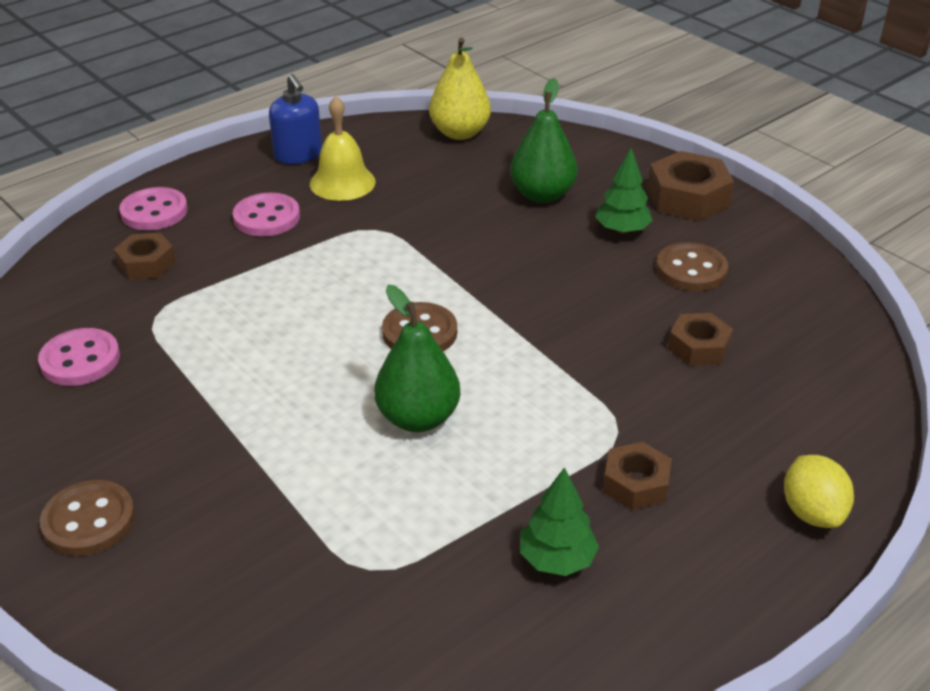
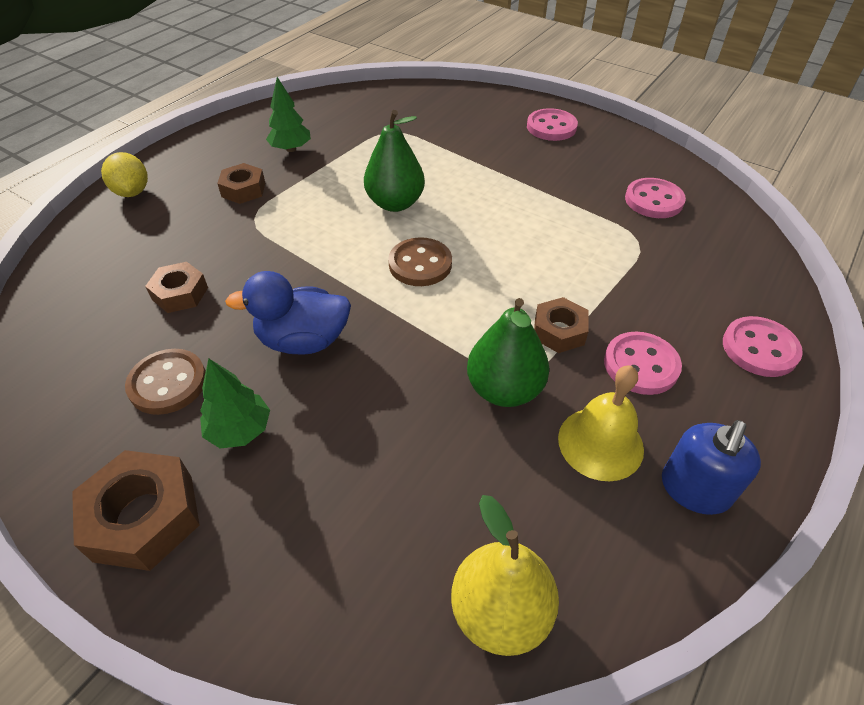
camera: 165 degrees right, 10 degrees up
brown button [40,480,135,556] -> pink button [527,108,578,141]
brown nut [114,233,176,280] -> brown nut moved to [534,297,589,353]
blue soap dispenser [269,74,322,164] -> blue soap dispenser turned 105 degrees counterclockwise [662,420,761,515]
green pear [510,78,577,203] -> green pear moved to [467,298,549,407]
none -> blue duck [225,271,351,354]

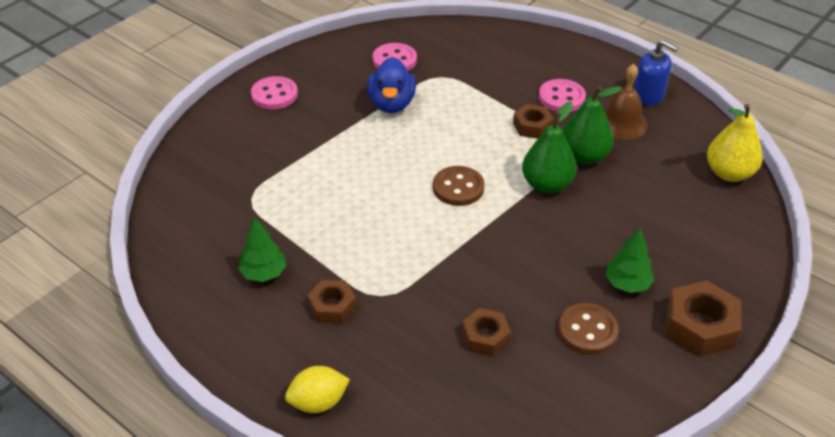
camera: 85 degrees left, 5 degrees down
blue duck [225,271,351,354] -> blue duck moved to [367,57,416,113]
green pear [364,110,425,212] -> green pear moved to [522,102,577,194]
yellow bell [558,365,644,481] -> brown bell [604,64,648,140]
pink button [723,316,803,377] -> none

